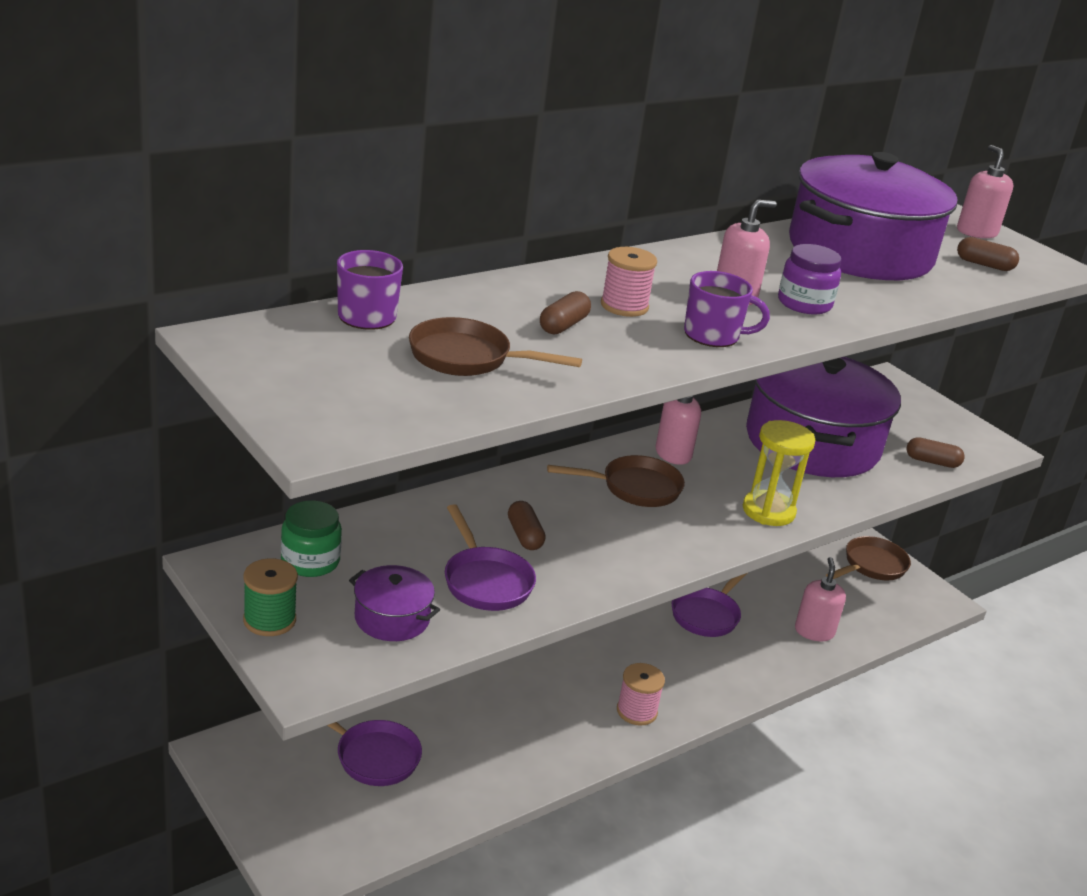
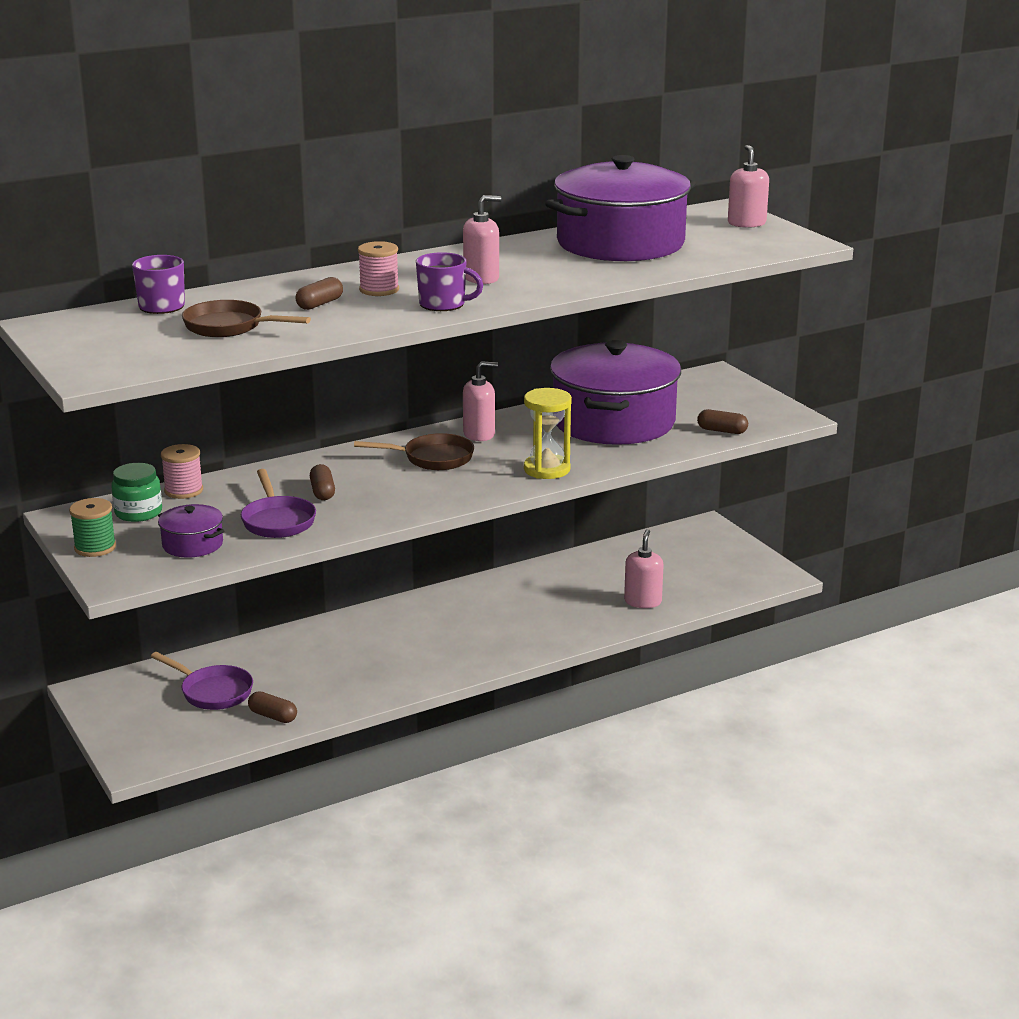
camera: 10 degrees right, 5 degrees down
pink spool [617,663,665,726] -> pink spool moved to [161,444,203,499]
purple pan [671,573,747,637] -> none
purple jar [778,244,841,314] -> none
brown pan [826,536,911,581] -> none
brown capsule [957,237,1019,271] -> brown capsule moved to [248,691,297,723]

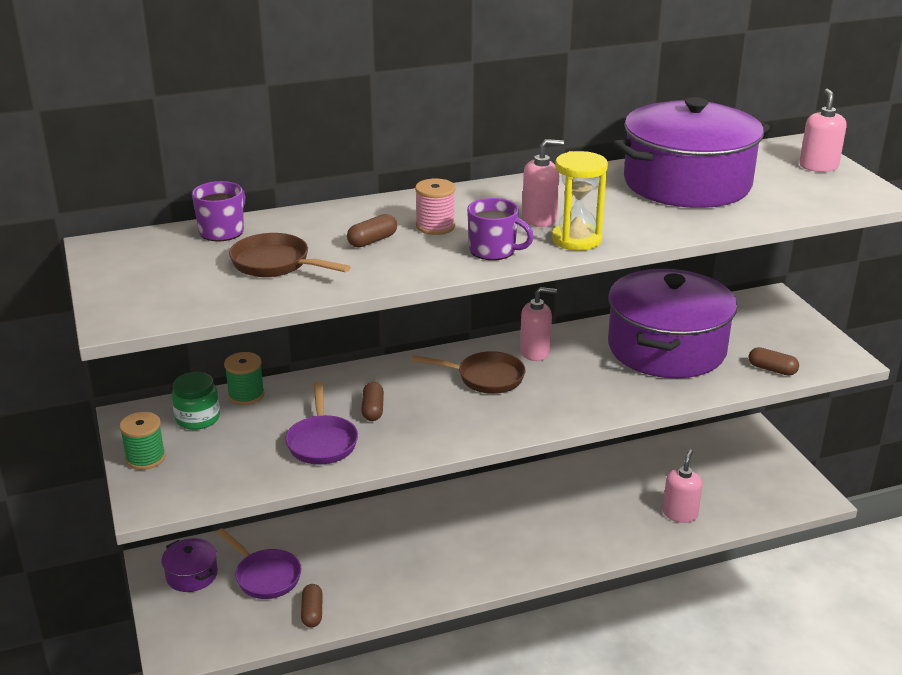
camera: 10 degrees right, 5 degrees up
purple pot [158,504,224,558] -> purple pot moved to [161,538,218,592]
pink spool [161,444,203,499] -> green spool [224,352,265,405]
brown capsule [248,691,297,723] -> brown capsule turned 45 degrees clockwise [301,584,323,627]
yellow hourglass [524,388,572,479] -> yellow hourglass moved to [552,151,608,251]

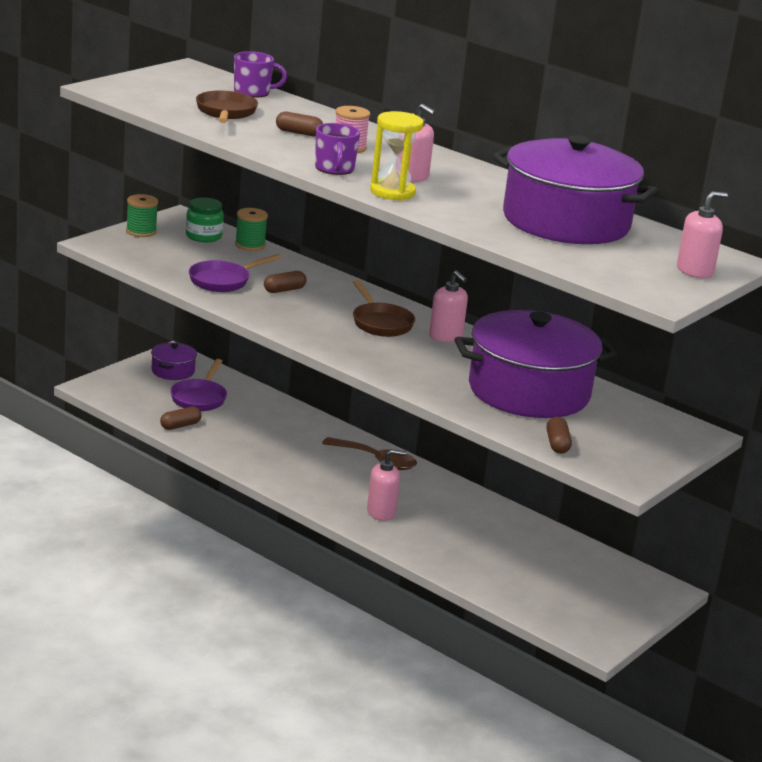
camera: 55 degrees right, 5 degrees down
pink soap dispenser [662,449,702,523] -> pink soap dispenser moved to [367,449,406,521]
none -> brown spoon [322,437,417,470]

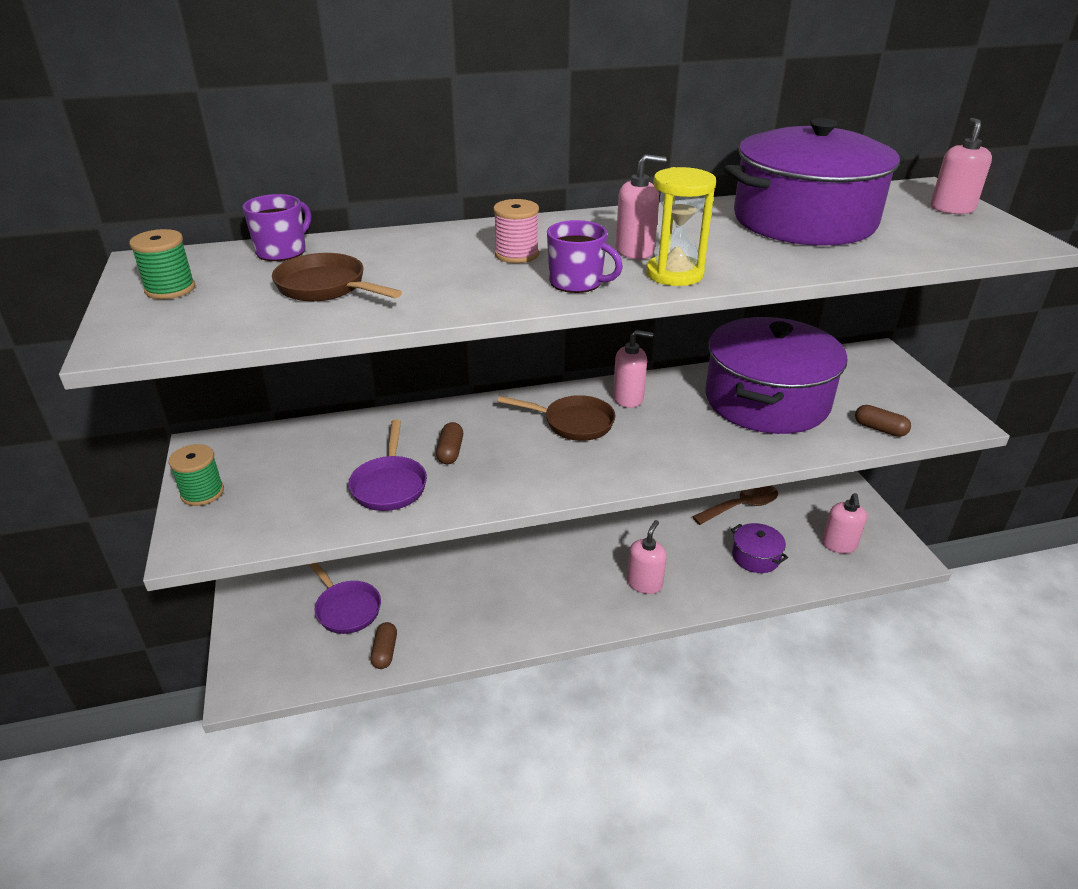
camera: 50 degrees left, 10 degrees up
purple pot [151,342,197,380] -> purple pot moved to [731,523,788,573]
green jar [186,197,224,242] -> none
green spool [235,208,268,251] -> green spool moved to [129,229,195,299]
brown capsule [276,112,323,136] -> none
brown spoon [322,437,417,470] -> brown spoon moved to [692,486,778,525]
none -> pink soap dispenser [822,493,867,553]

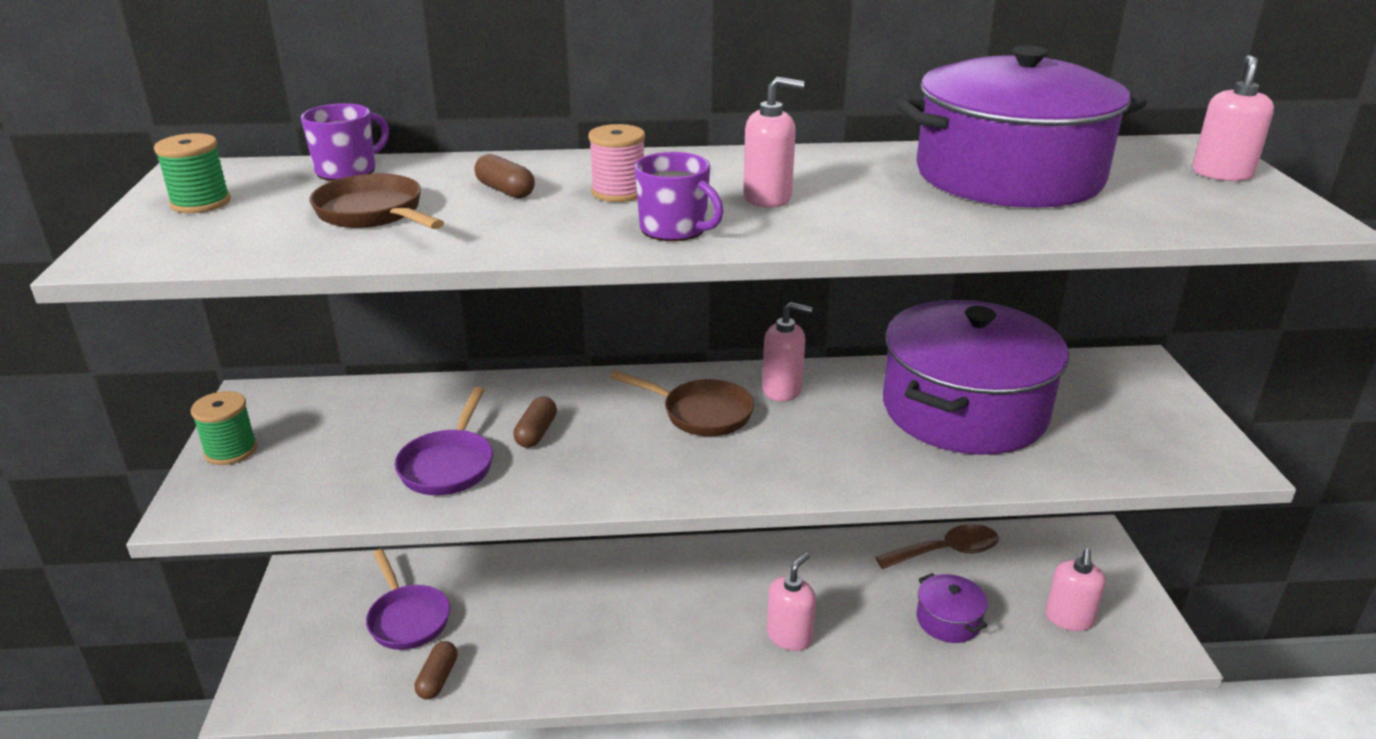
camera: 10 degrees right, 5 degrees down
yellow hourglass [646,167,716,286] -> none
brown capsule [855,405,911,437] -> brown capsule moved to [474,154,535,198]

